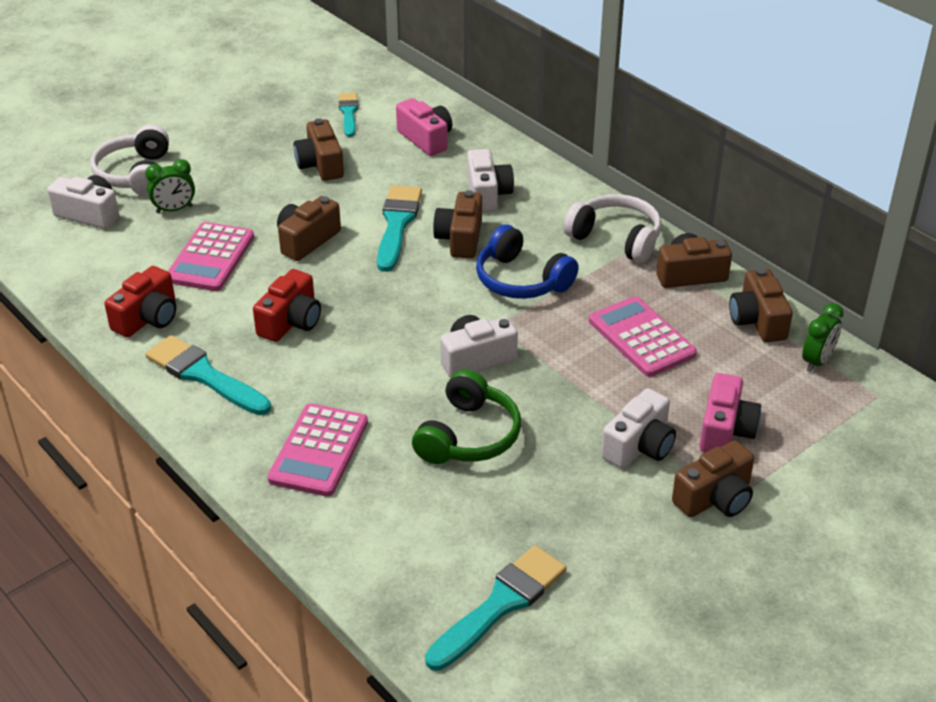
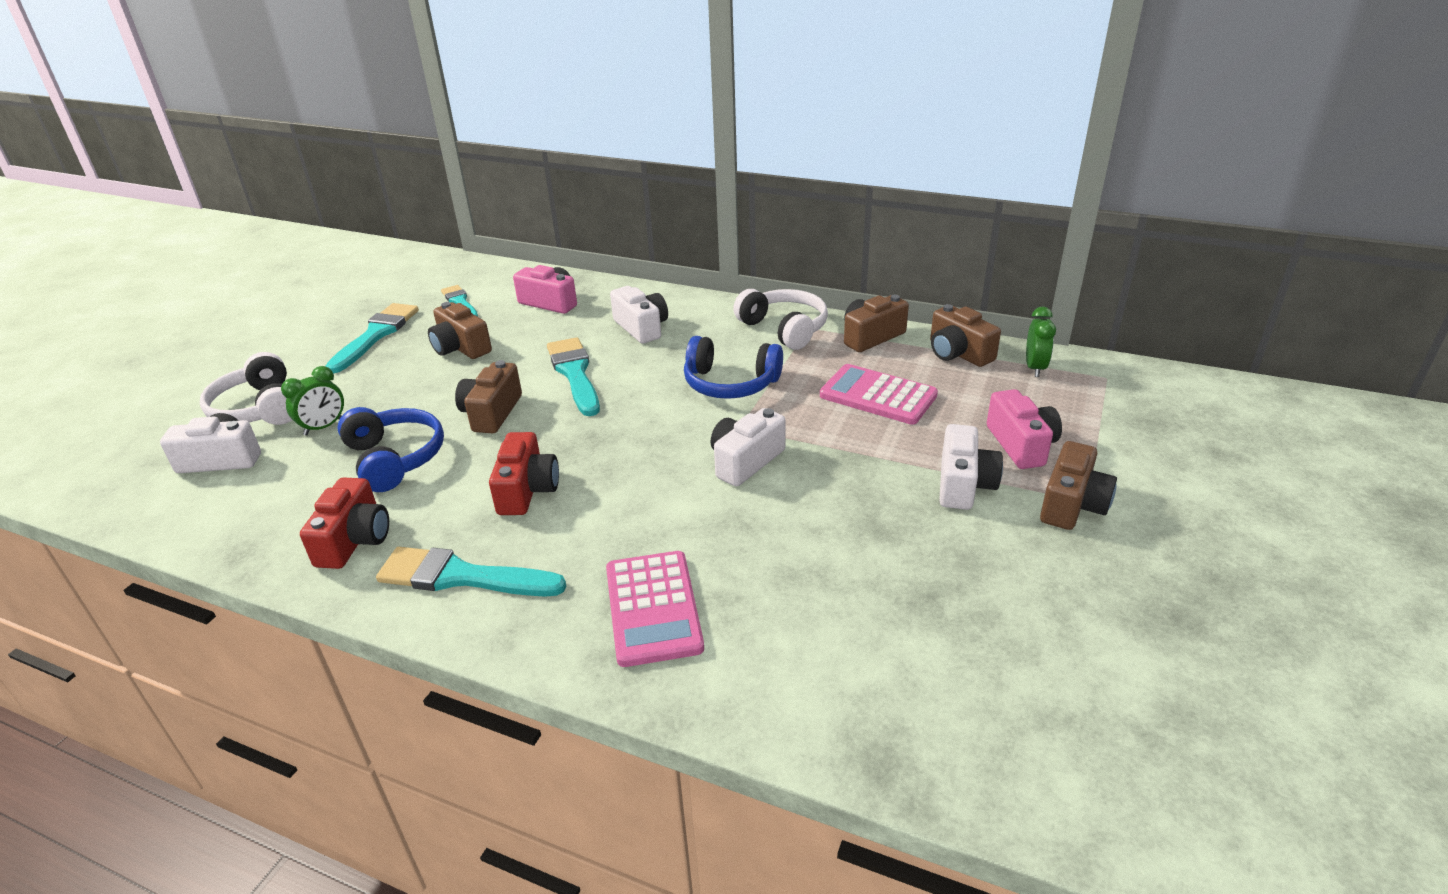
camera: 25 degrees left, 5 degrees down
pink calculator [168,222,254,291] -> blue headphones [337,407,444,492]
green headphones [412,369,521,464] -> none
turquoise brush [425,545,567,671] -> turquoise brush moved to [326,303,419,373]
brown camera [433,190,482,258] -> none
white headphones [564,194,662,263] -> white headphones turned 45 degrees clockwise [733,289,828,350]

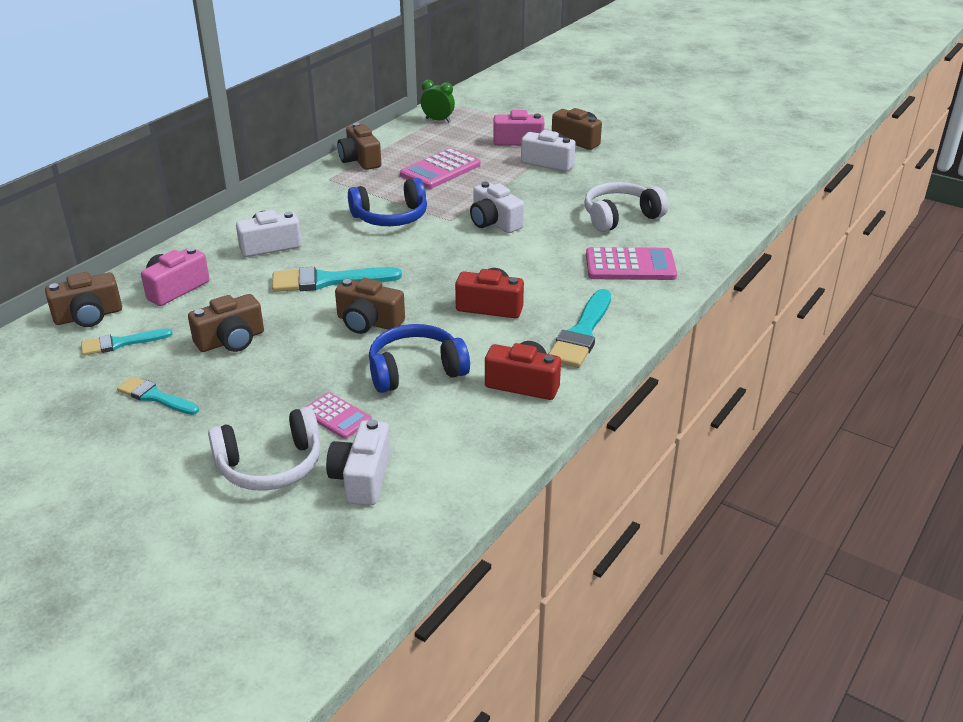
camera: 80 degrees left, 0 degrees up
green clock [281,366,344,436] -> pink calculator [305,392,372,439]
turquoise brush [326,303,419,373] -> turquoise brush [117,376,199,415], size x0.63
blue headphones [684,336,783,399] -> blue headphones turned 45 degrees clockwise [348,178,427,226]
white headphones [733,289,828,350] -> white headphones moved to [584,182,668,232]
brown camera [930,304,1001,367] -> brown camera moved to [45,272,122,327]

